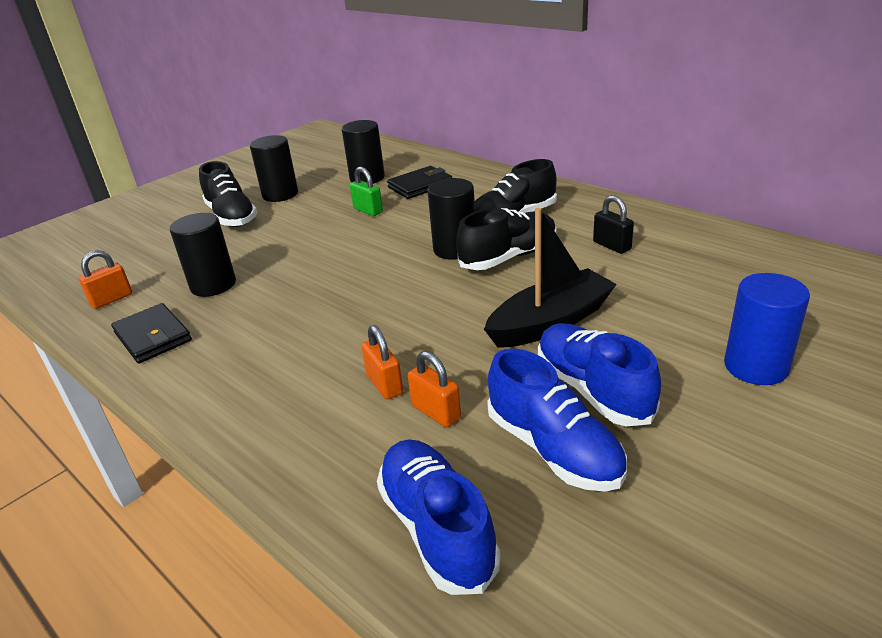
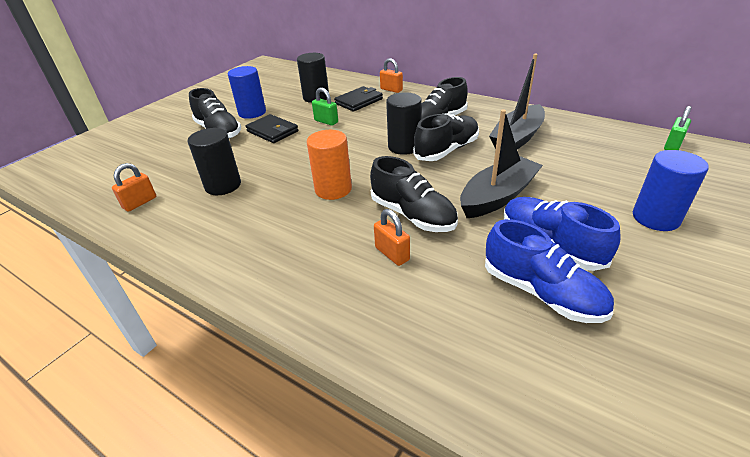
camera: 10 degrees left, 5 degrees up
black wallet [111,303,192,364] -> black wallet moved to [246,114,298,143]
black cylinder [250,135,298,202] -> blue cylinder [228,66,266,119]
blue shoe [377,439,501,595] -> none
orange padlock [408,351,461,427] -> orange padlock moved to [380,58,403,93]
black padlock [593,195,634,254] -> black boat [489,54,545,149]
none -> orange cylinder [307,130,352,200]
none -> black shoe [370,156,458,232]
none -> green padlock [664,106,692,150]

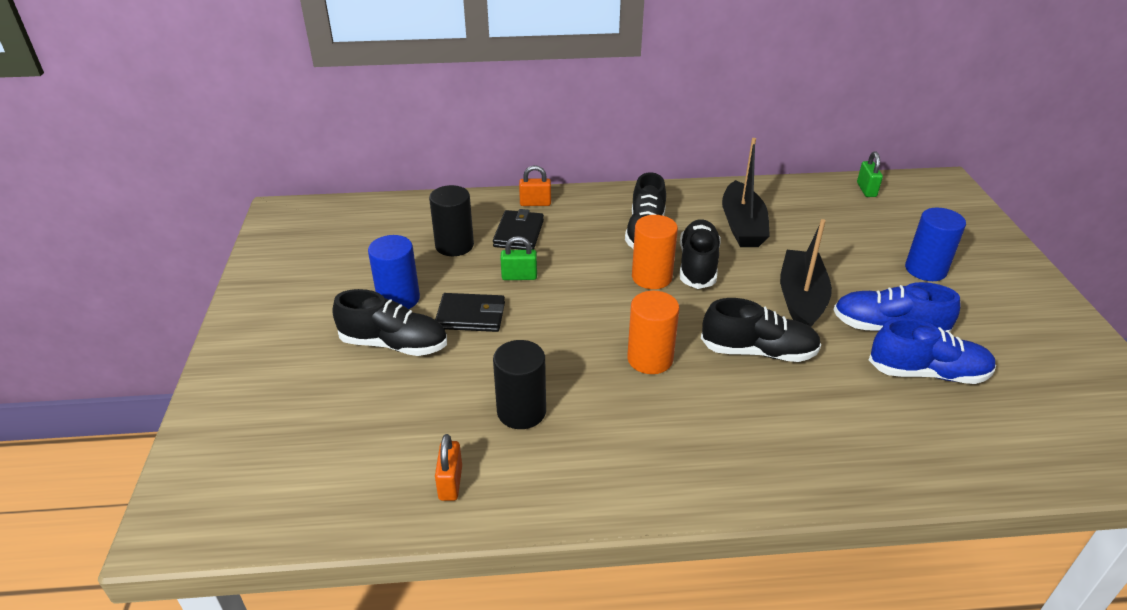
camera: 40 degrees left, 0 degrees up
orange padlock [374,209,410,266] -> none
black cylinder [386,92,422,155] -> orange cylinder [632,215,678,289]

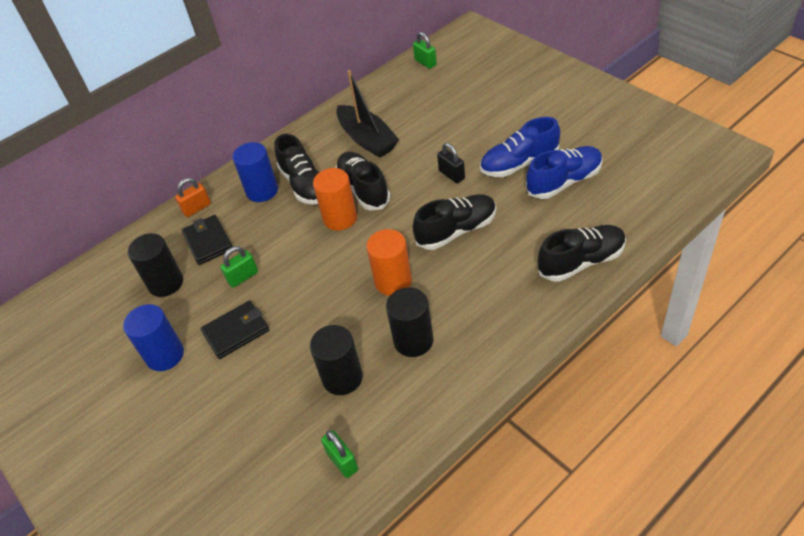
camera: 30 degrees left, 10 degrees up
black shoe [332,289,447,356] -> black shoe moved to [538,225,626,282]
orange padlock [435,434,462,501] -> green padlock [321,430,358,478]
black boat [780,219,832,327] -> black padlock [437,143,465,183]
blue cylinder [905,208,966,281] -> blue cylinder moved to [232,142,278,202]
none -> black cylinder [386,287,433,357]

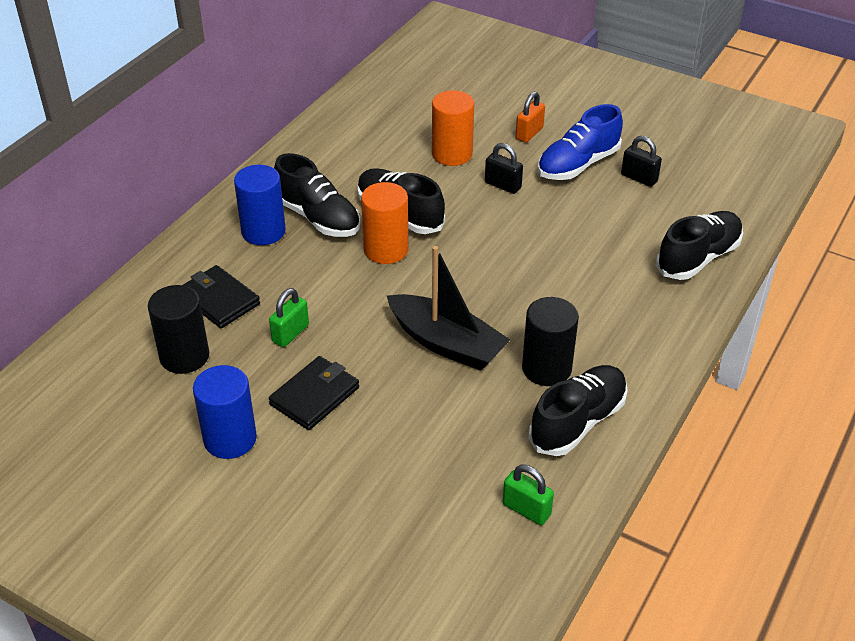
camera: 25 degrees left, 5 degrees down
orange padlock [175,178,211,217] -> orange padlock moved to [516,91,545,143]
black cylinder [310,325,363,395] -> none
black boat [336,70,399,158] -> black boat moved to [387,246,510,371]
orange cylinder [366,229,412,296] -> orange cylinder moved to [432,90,474,166]
green padlock [413,32,437,69] -> none
black shoe [413,194,496,250] -> black shoe moved to [529,365,628,456]
blue shoe [526,146,603,199] -> black padlock [621,136,662,187]

